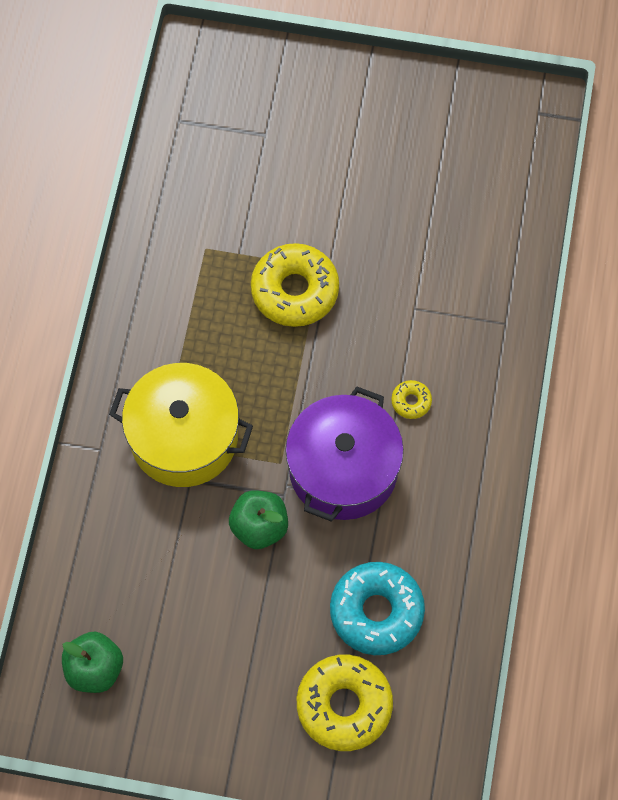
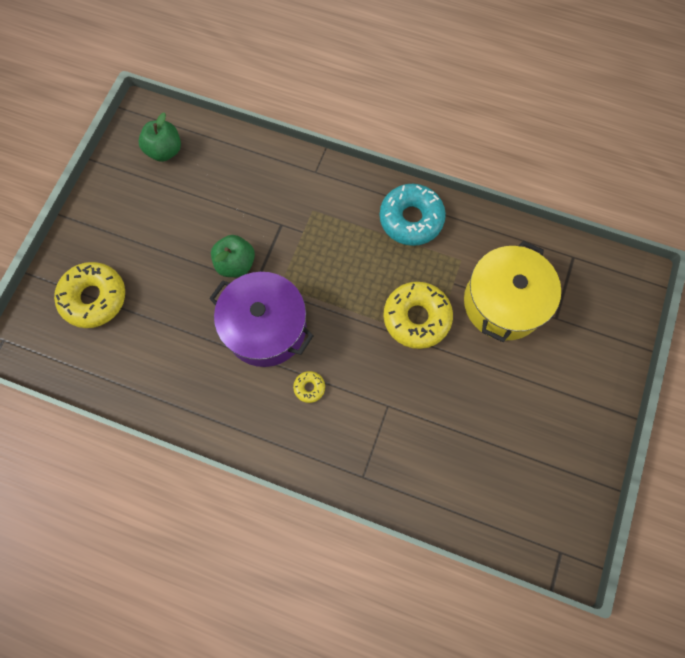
camera: 100 degrees right, 5 degrees up
yellow pot [109,363,253,487] -> yellow pot moved to [464,241,561,342]
turquoise donut [330,562,425,655] -> turquoise donut moved to [380,184,446,246]

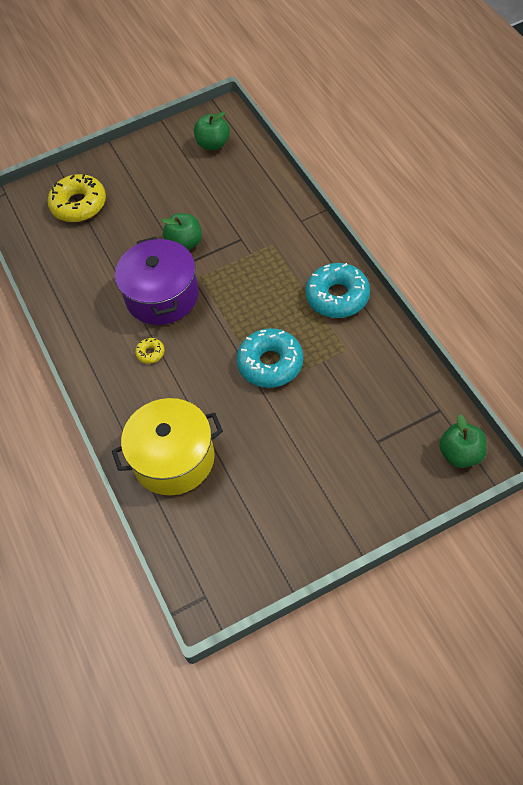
camera: 50 degrees right, 15 degrees down
yellow donut [383,282,453,349] -> turquoise donut [237,328,303,388]
yellow pot [464,241,561,342] -> yellow pot moved to [112,398,223,495]
none -> green apple [439,414,487,468]

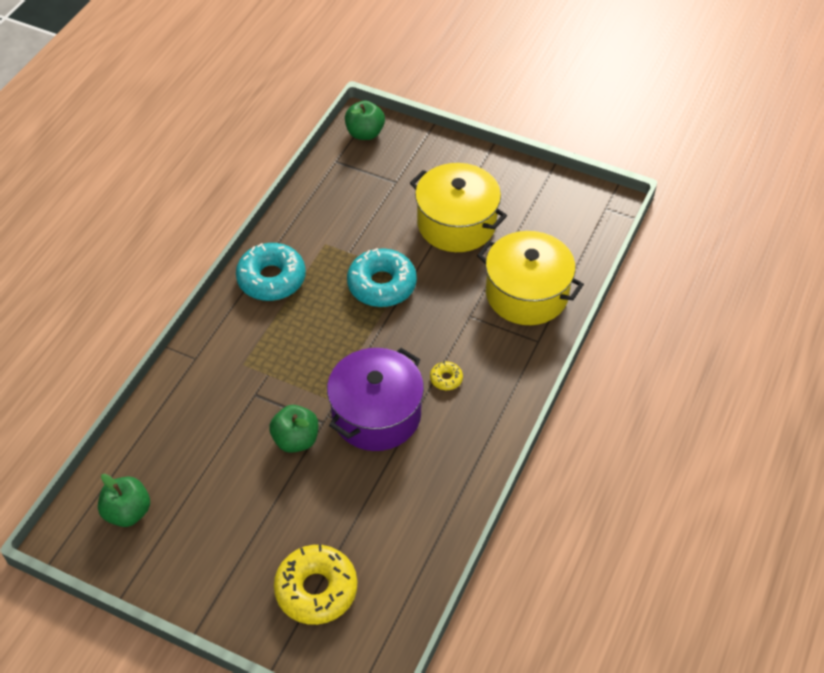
camera: 135 degrees left, 5 degrees down
none -> yellow pot [410,163,507,252]

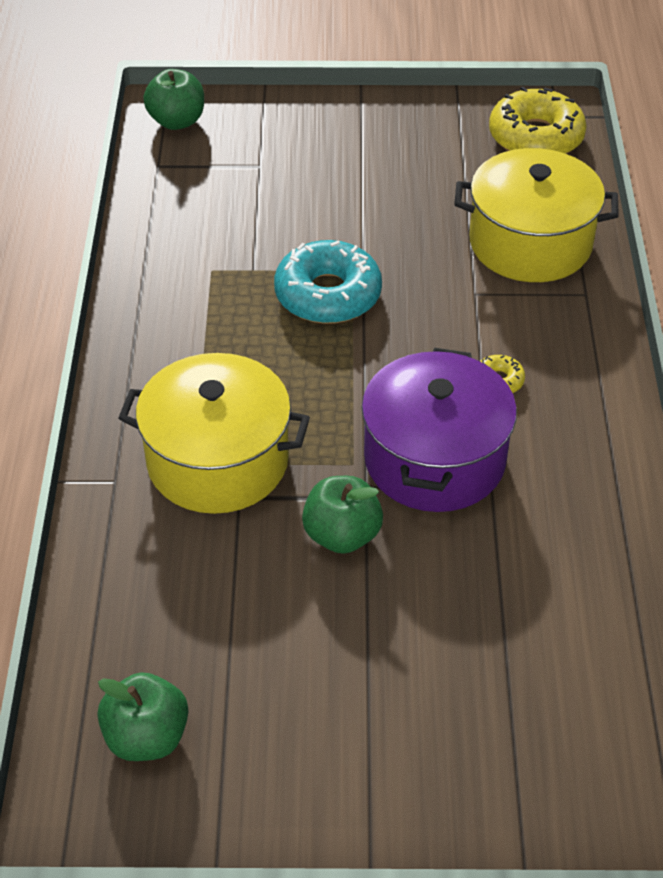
camera: 25 degrees left, 5 degrees down
turquoise donut [236,243,306,301] -> none
yellow donut [274,544,357,625] -> yellow donut moved to [489,87,587,154]
yellow pot [410,163,507,252] -> yellow pot moved to [118,353,310,514]

